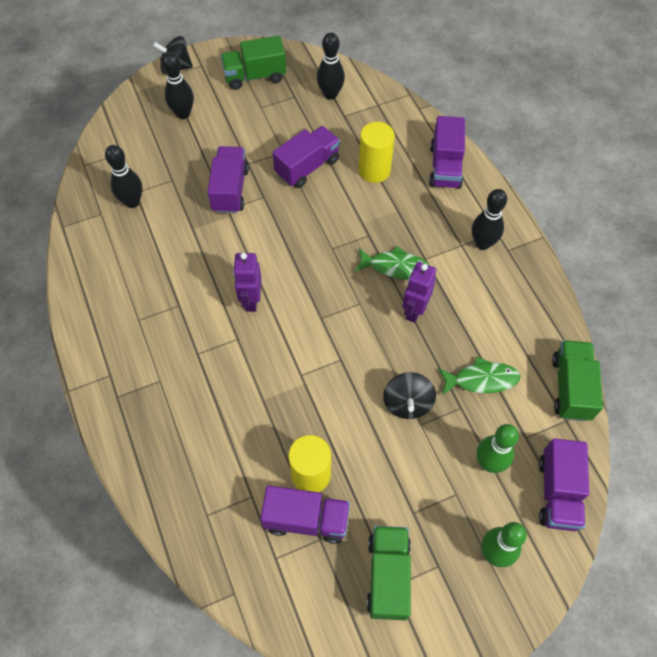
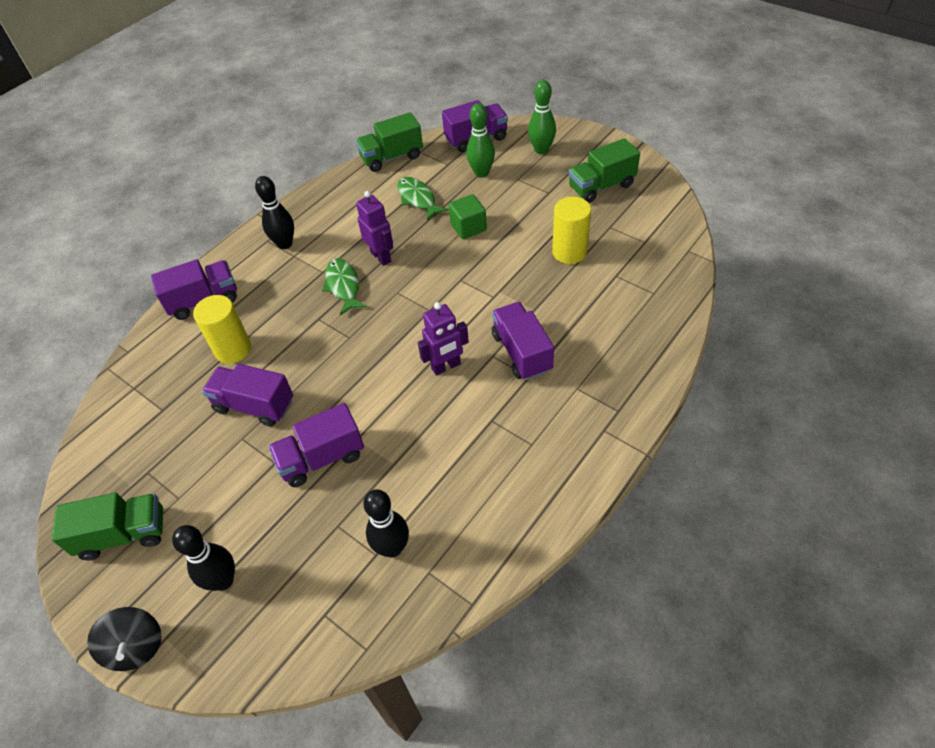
camera: 115 degrees left, 10 degrees down
green truck [221,36,286,90] -> green truck turned 60 degrees counterclockwise [51,493,163,560]
purple truck [260,485,350,544] -> purple truck moved to [492,302,554,380]
black bowling pin [317,33,345,100] -> none
black spinning top [383,372,436,419] -> green cube [449,194,487,239]
purple robot [402,262,436,323] -> purple robot turned 120 degrees counterclockwise [356,191,393,266]

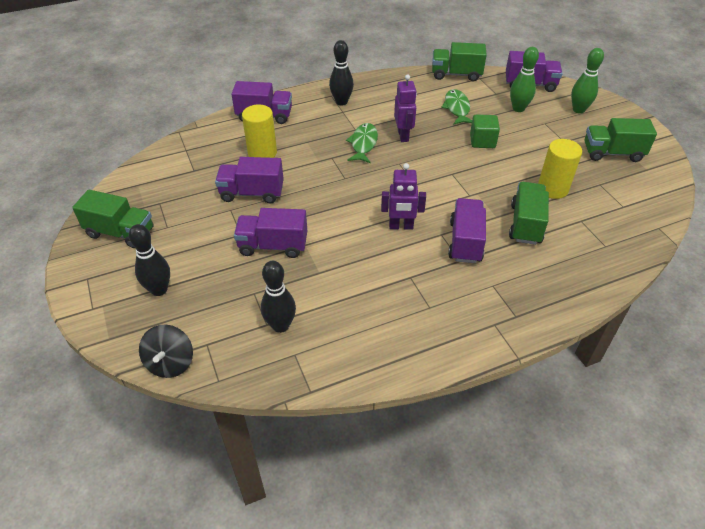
camera: 25 degrees right, 5 degrees down
black spinning top [87,607,162,671] -> black spinning top moved to [139,325,193,378]
purple truck [202,364,293,427] -> purple truck turned 45 degrees counterclockwise [215,157,284,203]
none -> green truck [509,182,549,245]

